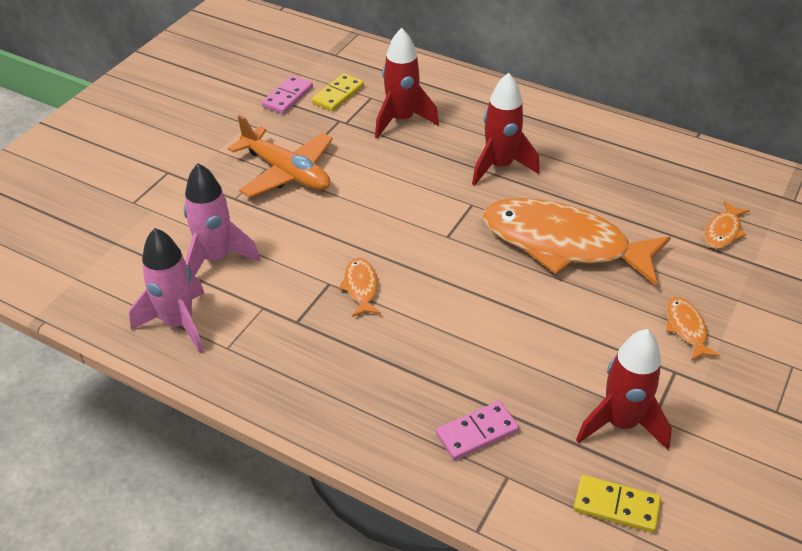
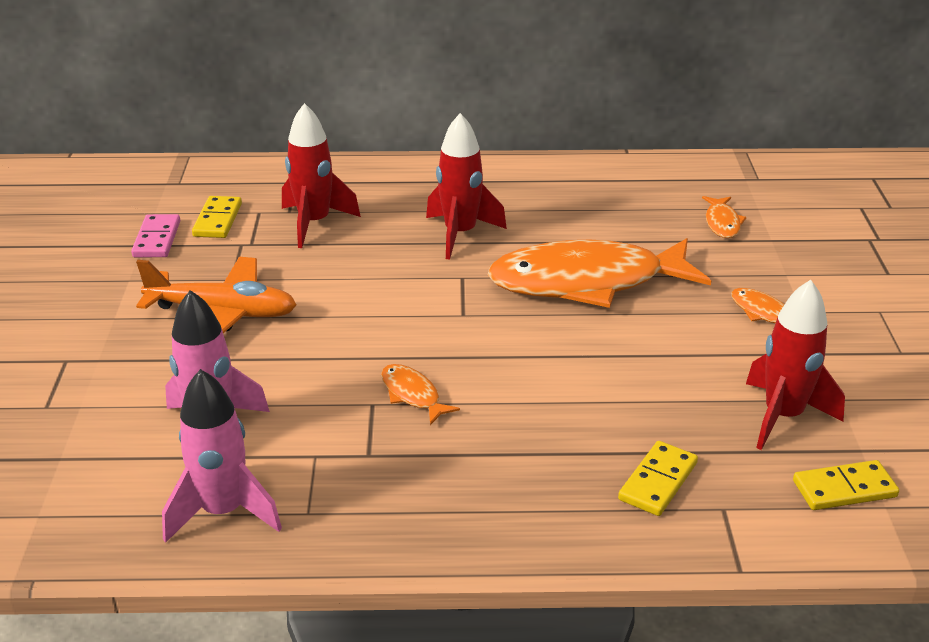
camera: 30 degrees left, 10 degrees down
pink domino [436,401,519,460] -> yellow domino [618,441,698,516]

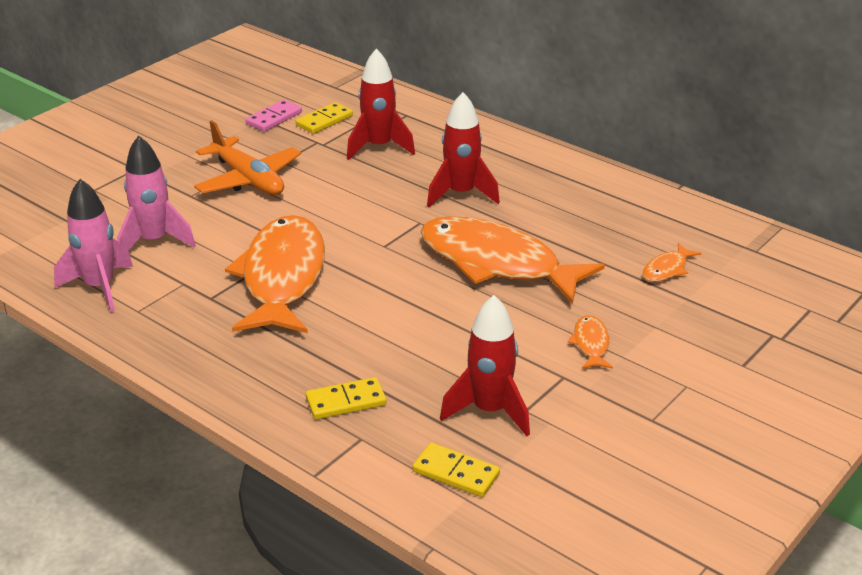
camera: 40 degrees right, 0 degrees up
orange fish [381,364,460,425] -> orange fish [225,215,325,333], size x2.48

